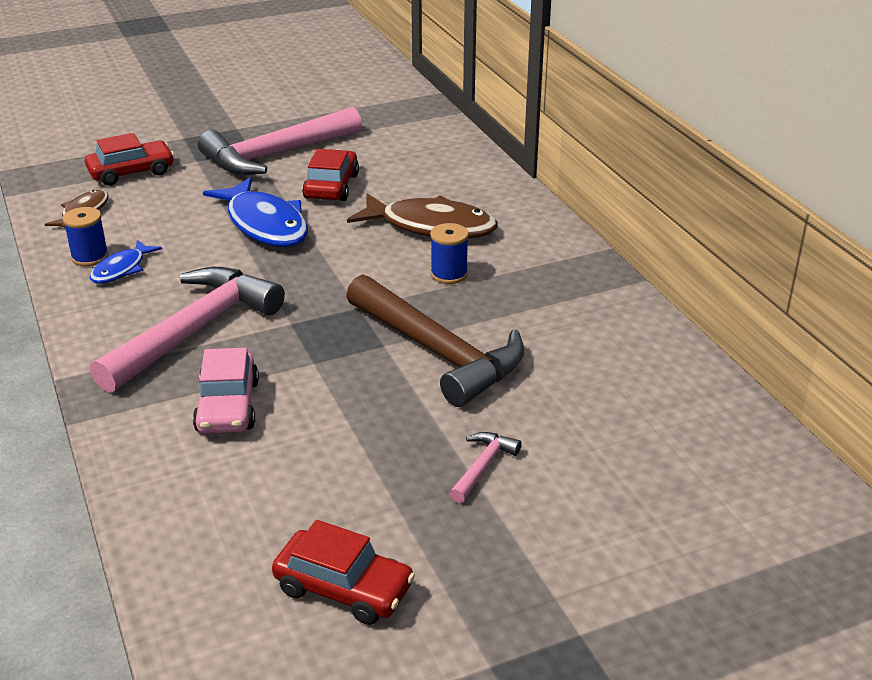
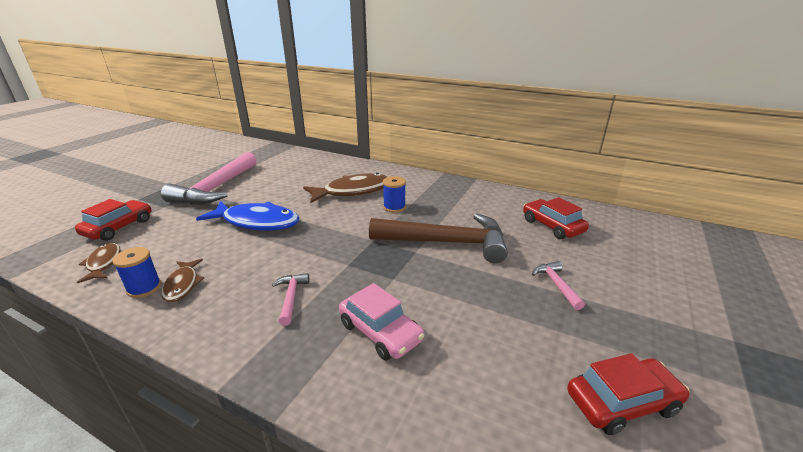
camera: 40 degrees left, 5 degrees down
blue fish [90,240,162,284] -> brown fish [161,259,204,302]
pink hammer [90,267,285,393] -> pink hammer [272,273,309,326], size x0.42
red car [302,149,359,201] -> red car moved to [523,197,589,239]

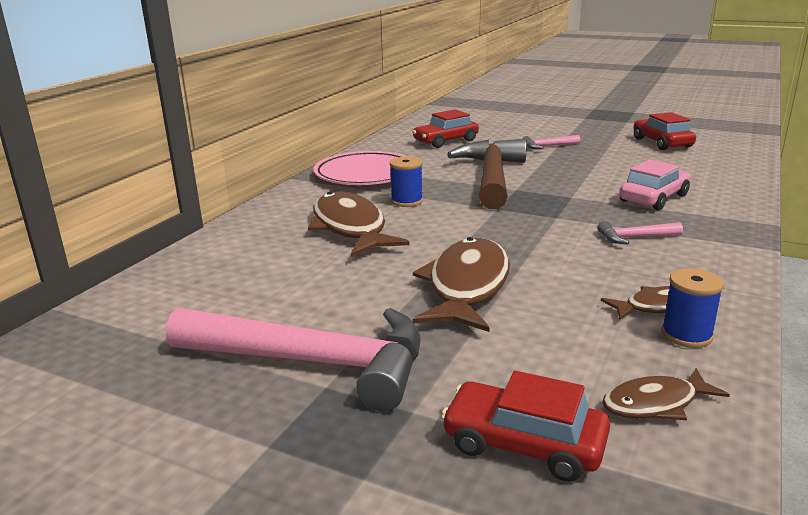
camera: 90 degrees left, 5 degrees down
blue fish [196,201,300,231] -> brown fish [413,237,510,332]
none -> pink plate [313,151,407,185]

